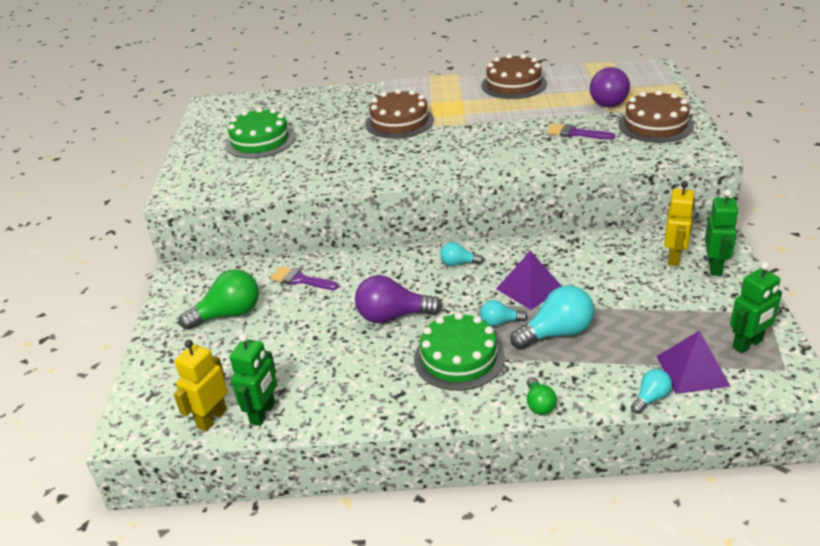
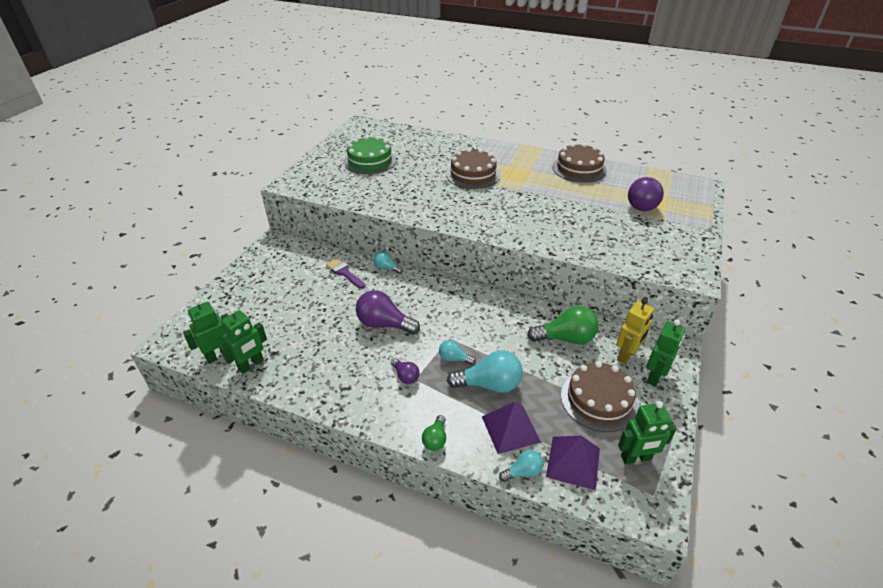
camera: 20 degrees right, 5 degrees up
yellow robot [174,340,228,432] -> green robot [183,299,228,364]
green light bulb [179,270,259,330] -> green light bulb moved to [527,306,599,344]
green cake [414,312,505,391] -> purple light bulb [391,358,419,384]
turquoise light bulb [440,242,484,266] -> turquoise light bulb moved to [374,251,403,274]
purple pyramid [496,251,562,310] -> purple pyramid moved to [482,402,541,454]
purple brush [547,123,615,140] -> none
brown cake [618,90,694,143] -> brown cake moved to [561,361,638,432]

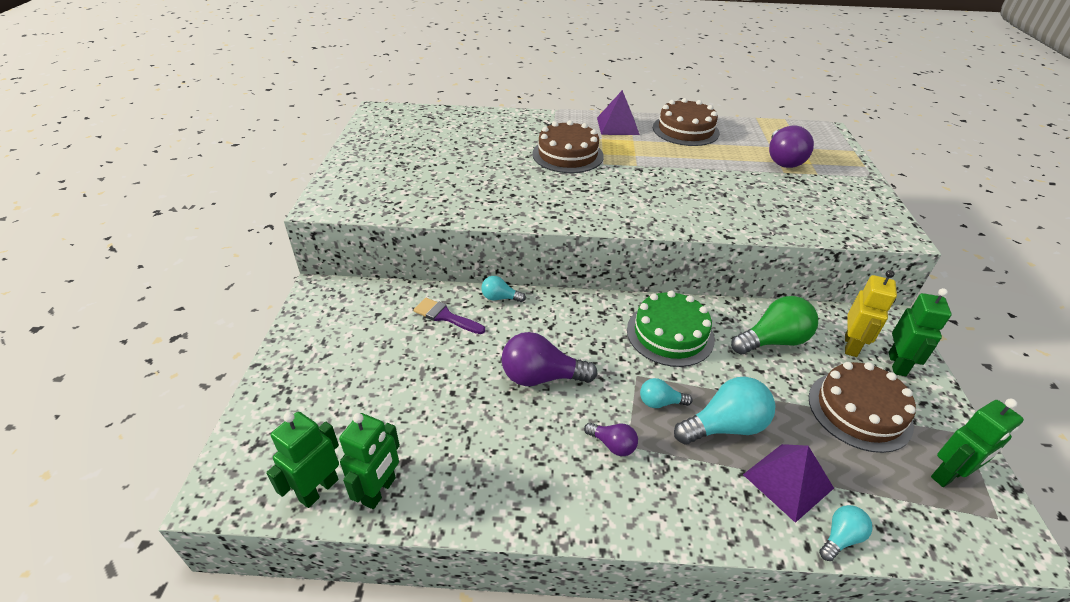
camera: 20 degrees left, 0 degrees up
green cake [344,136,396,174] -> green cake moved to [627,291,715,367]
green light bulb [422,415,446,451] -> none
purple pyramid [546,436,600,490] -> purple pyramid moved to [597,90,640,135]

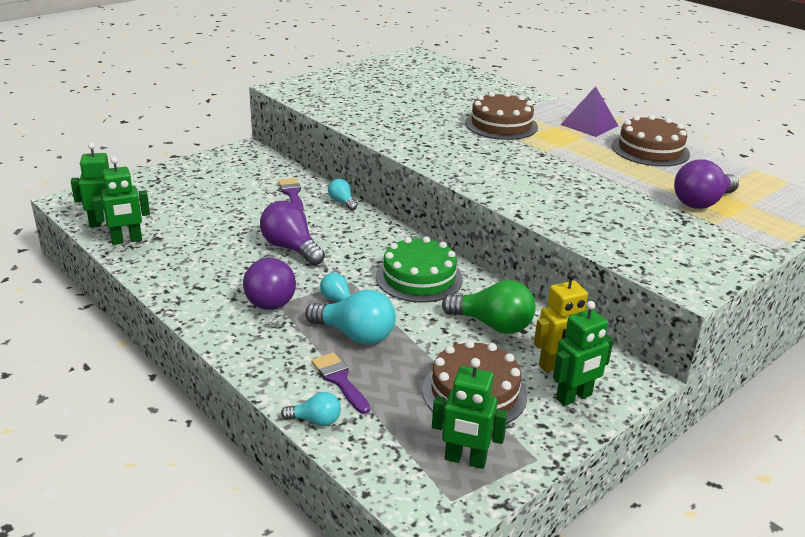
camera: 45 degrees right, 10 degrees down
purple light bulb [584,422,638,456] -> purple light bulb [243,256,296,310], size x1.85
purple pyramid [743,444,834,523] -> purple brush [311,352,370,414]

